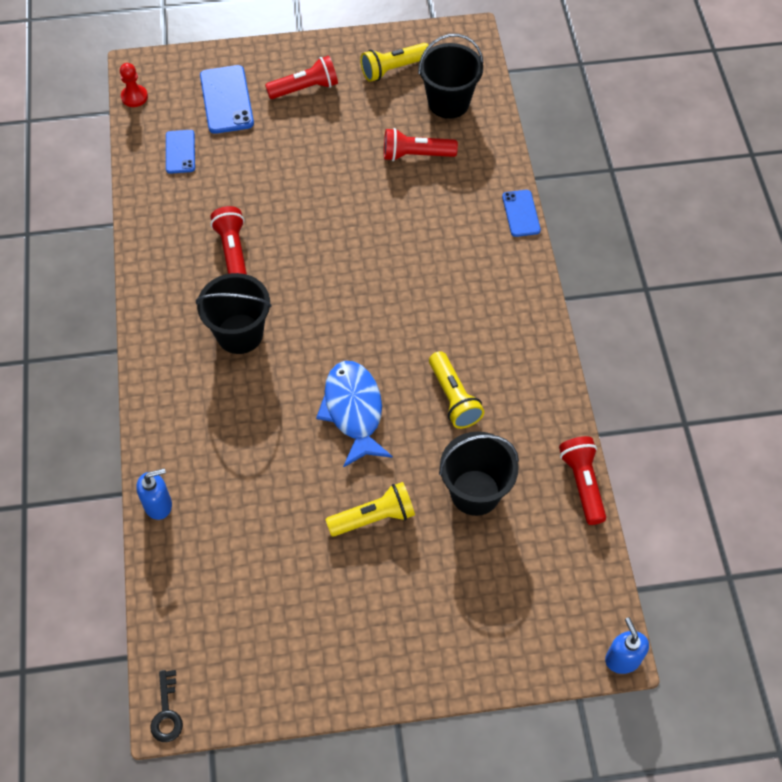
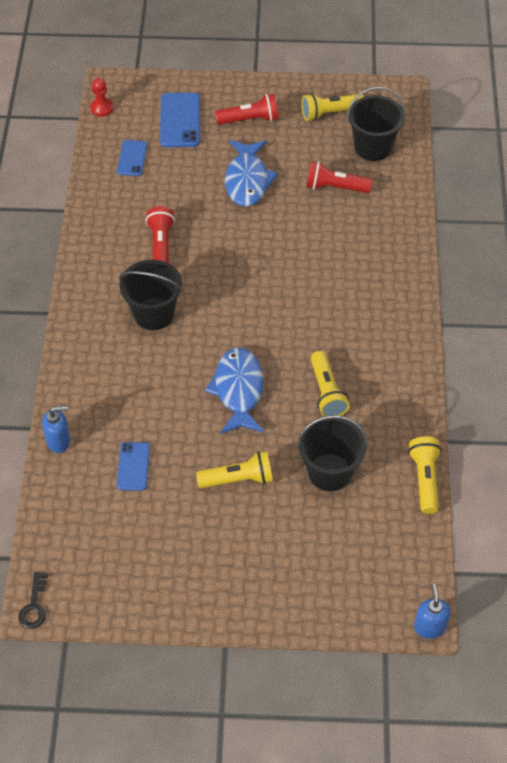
camera: 10 degrees right, 5 degrees down
blue phone [502,190,541,237] -> blue phone moved to [117,442,150,491]
red flashlight [559,436,606,525] -> yellow flashlight [408,436,442,514]
none -> blue fish [225,140,278,207]

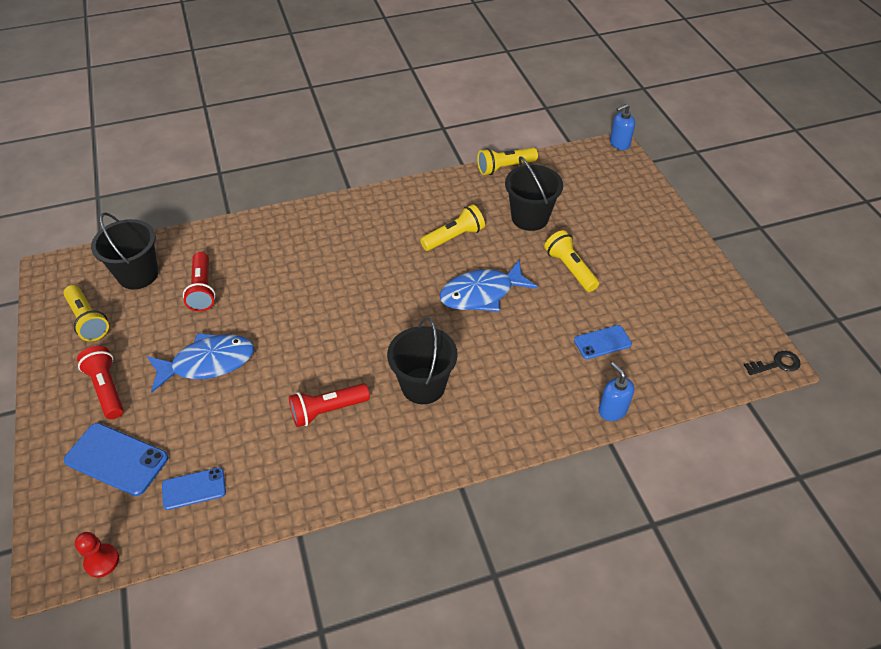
camera: 110 degrees left, 5 degrees down
blue phone [160,93,200,147] -> blue phone turned 45 degrees clockwise [64,423,168,496]

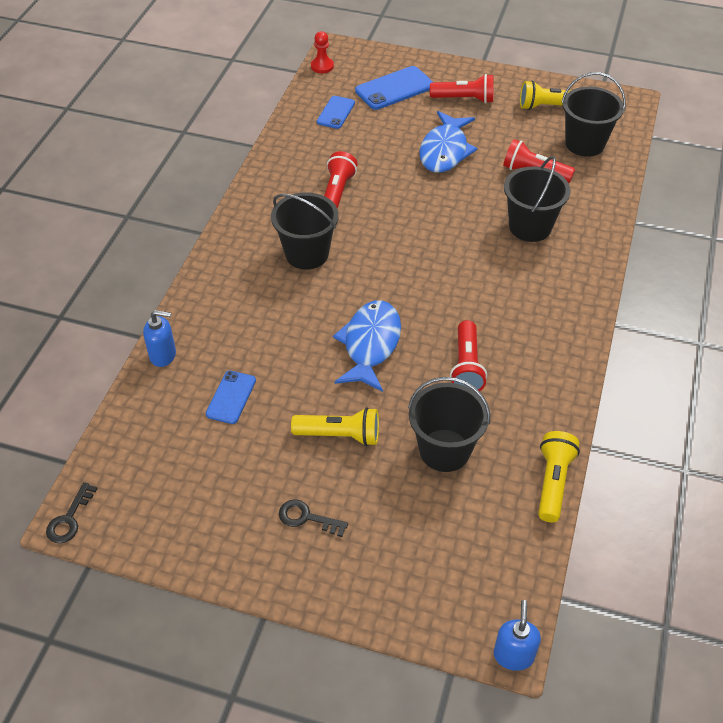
camera: 125 degrees right, 0 degrees up
yellow flashlight [420,204,485,251] -> red flashlight [450,320,487,391]
none -> black key [279,499,348,537]
none -> black bucket [504,156,570,242]

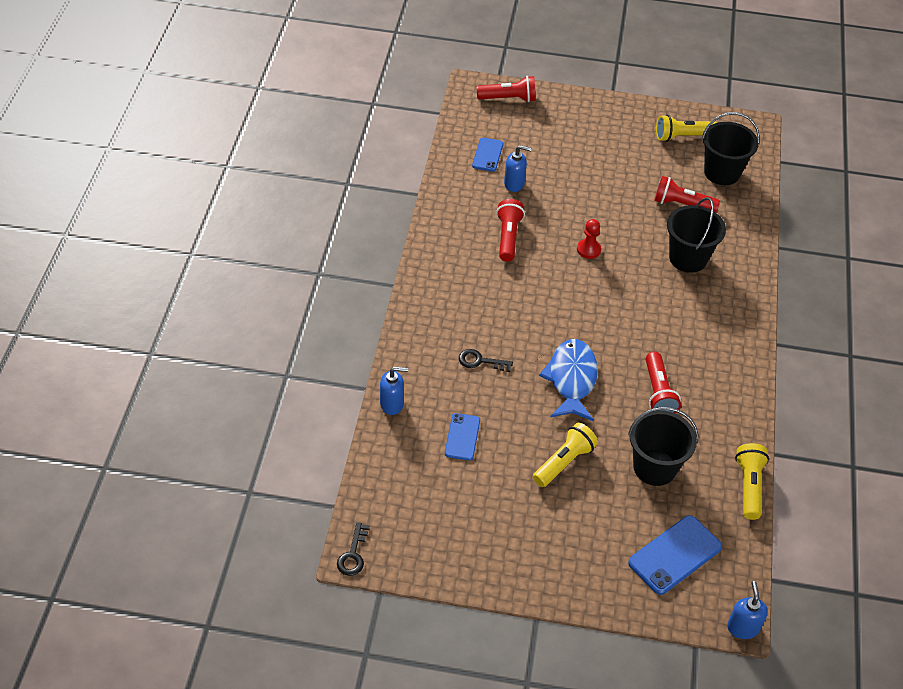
camera: 10 degrees left, 0 degrees up
black bucket [271,192,339,270] -> none
black key [279,499,348,537] -> black key moved to [459,349,513,372]
yellow flashlight [291,407,379,446] -> yellow flashlight turned 45 degrees counterclockwise [533,423,598,487]
red pawn [311,31,334,73] -> red pawn moved to [577,219,601,259]
blue phone [355,66,433,110] -> blue phone moved to [628,515,722,595]
blue fish [419,111,478,173] -> none
red flashlight [430,74,494,104] -> red flashlight moved to [476,76,536,102]
none -> blue soap dispenser [504,145,532,192]

